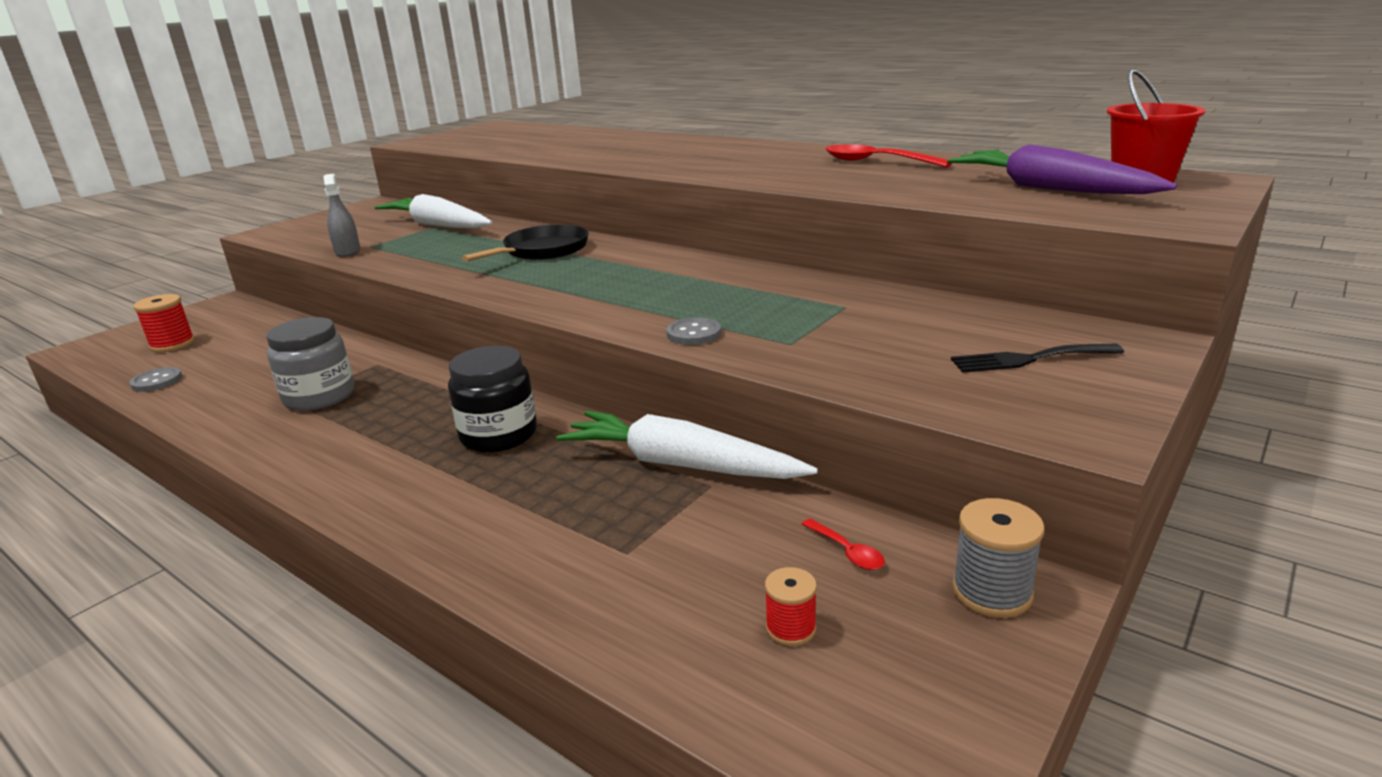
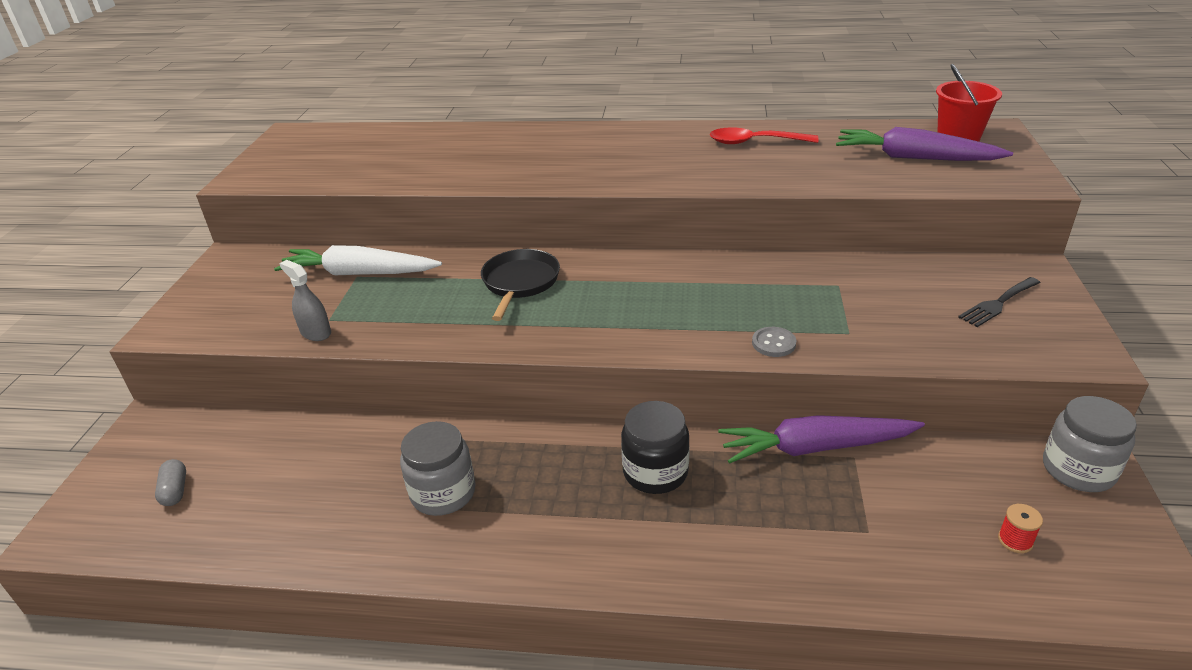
camera: 30 degrees left, 10 degrees up
grey button [130,367,182,392] -> none
red spool [133,294,195,352] -> grey capsule [155,459,186,506]
white carrot [556,411,818,479] -> purple carrot [718,415,925,464]
red spoon [802,519,885,570] -> none
grey spool [952,498,1044,618] -> grey jar [1043,396,1137,492]

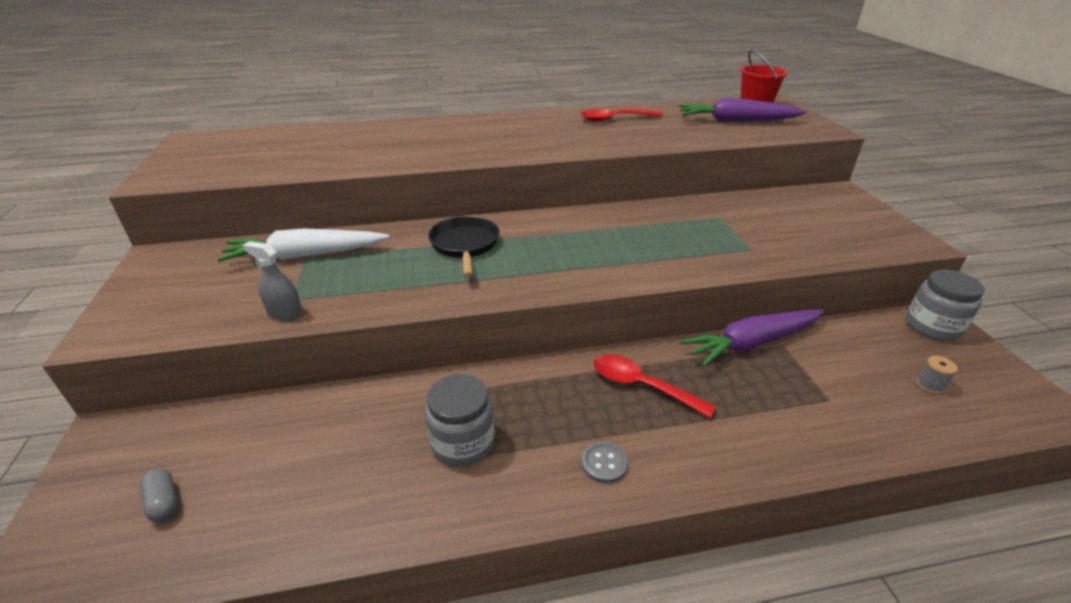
camera: 20 degrees left, 0 degrees up
black jar [621,401,690,494] -> red spoon [594,354,716,418]
grey button [752,327,796,357] -> grey button moved to [581,442,628,483]
black fork [958,277,1040,327] -> none
red spool [998,504,1043,553] -> grey spool [916,356,958,394]

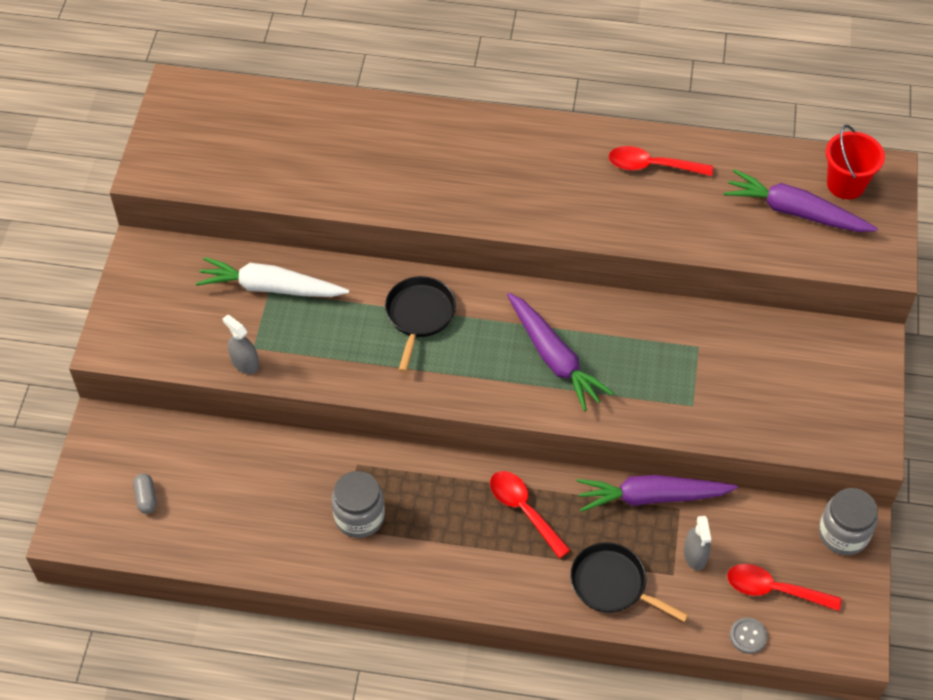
camera: 20 degrees right, 20 degrees up
grey button [581,442,628,483] -> grey button moved to [730,618,767,654]
grey spool [916,356,958,394] -> red spoon [727,564,842,611]
none -> purple carrot [507,293,614,412]
none -> black pan [570,542,688,622]
none -> grey spray bottle [684,516,711,570]

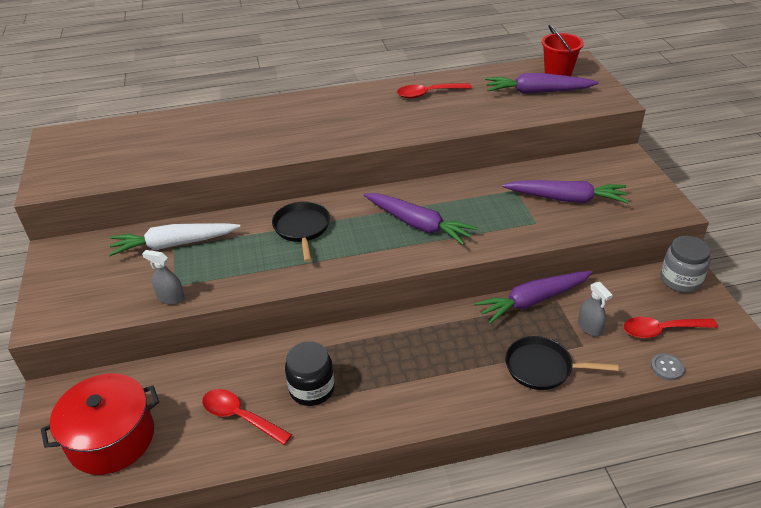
camera: 20 degrees left, 15 degrees down
grey capsule [133,473,157,514] -> red pot [41,374,159,475]
grey jar [331,471,385,538] -> black jar [285,341,335,406]
red spoon [490,471,570,558] -> red spoon moved to [202,389,292,445]
none -> purple carrot [502,180,629,203]

